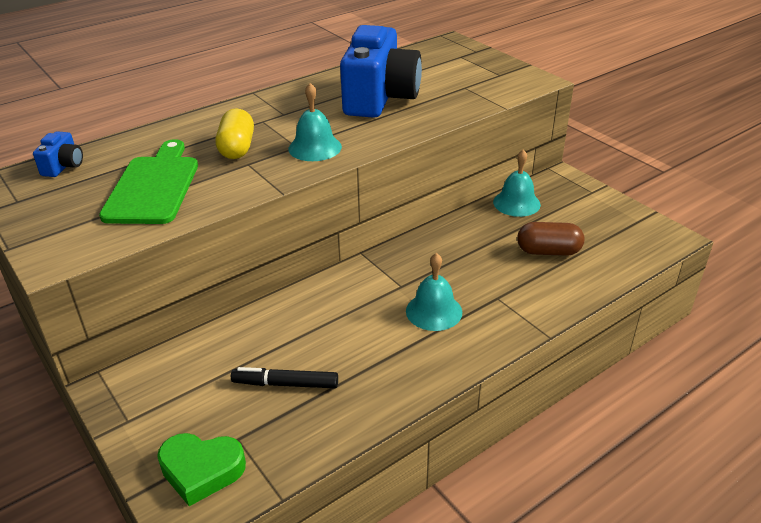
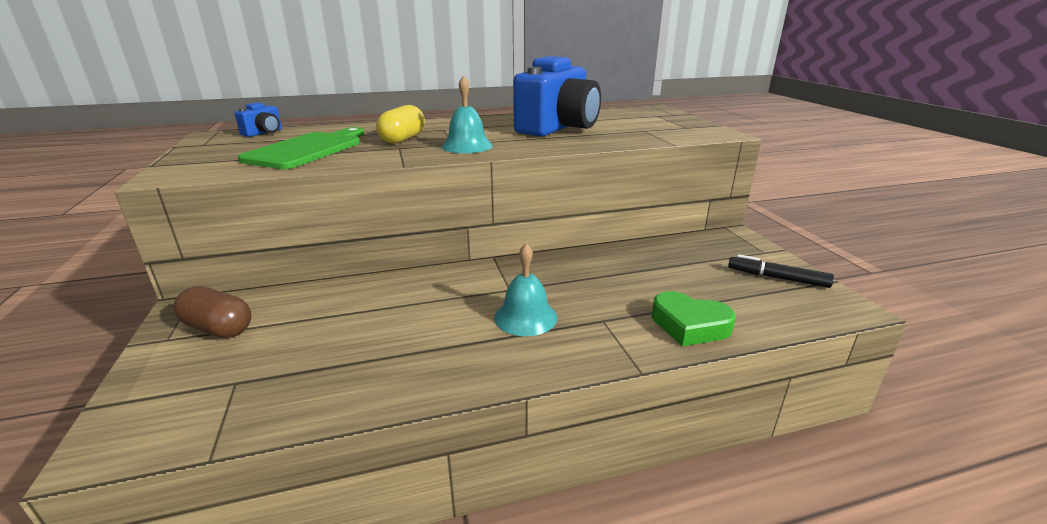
camera: 20 degrees right, 10 degrees down
green heart [157,433,246,506] -> green heart moved to [652,291,736,346]
black marker [231,367,338,388] -> black marker moved to [728,254,834,288]
turquoise bell [493,150,541,217] -> none
brown capsule [517,222,584,256] -> brown capsule moved to [173,286,252,338]

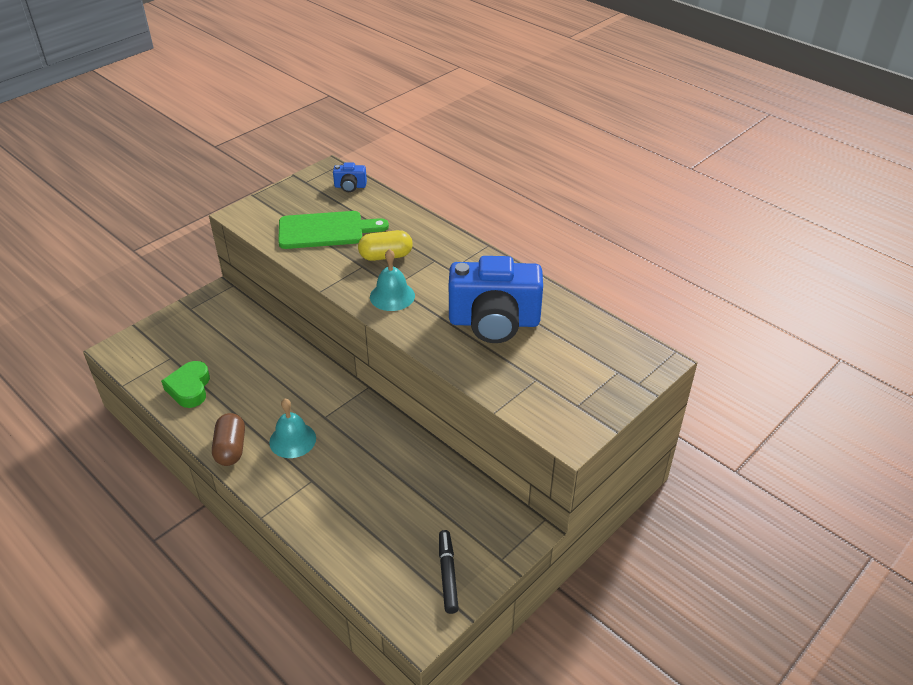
camera: 60 degrees right, 15 degrees up
brown capsule [173,286,252,338] -> brown capsule moved to [212,413,245,466]
green heart [652,291,736,346] -> green heart moved to [161,361,210,408]

